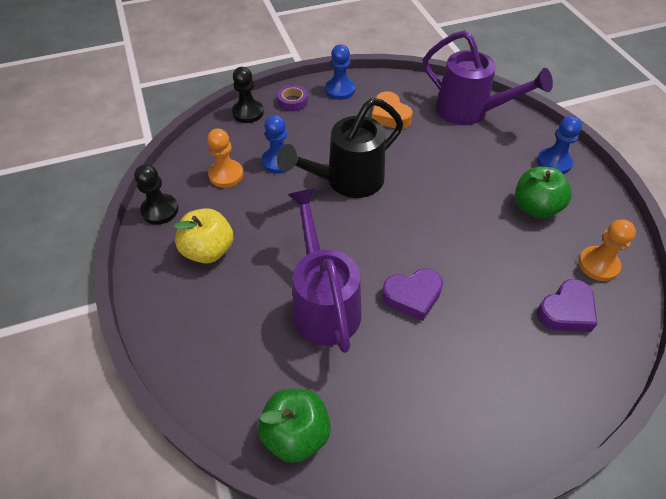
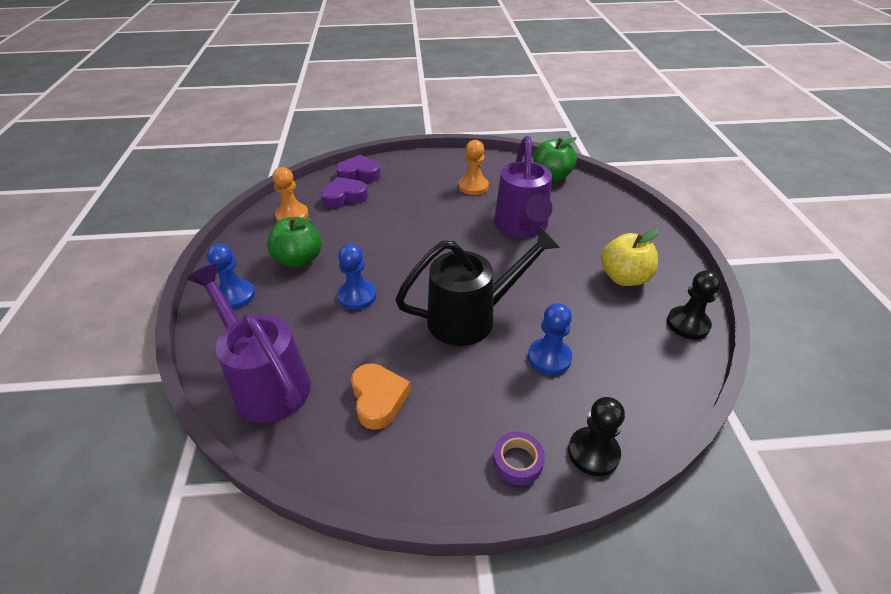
camera: 165 degrees left, 10 degrees down
orange pawn [207,129,244,188] -> orange pawn moved to [459,140,489,195]
blue pawn [325,44,355,100] -> blue pawn moved to [337,244,376,310]
purple heart [382,268,443,321] -> purple heart moved to [336,154,381,182]

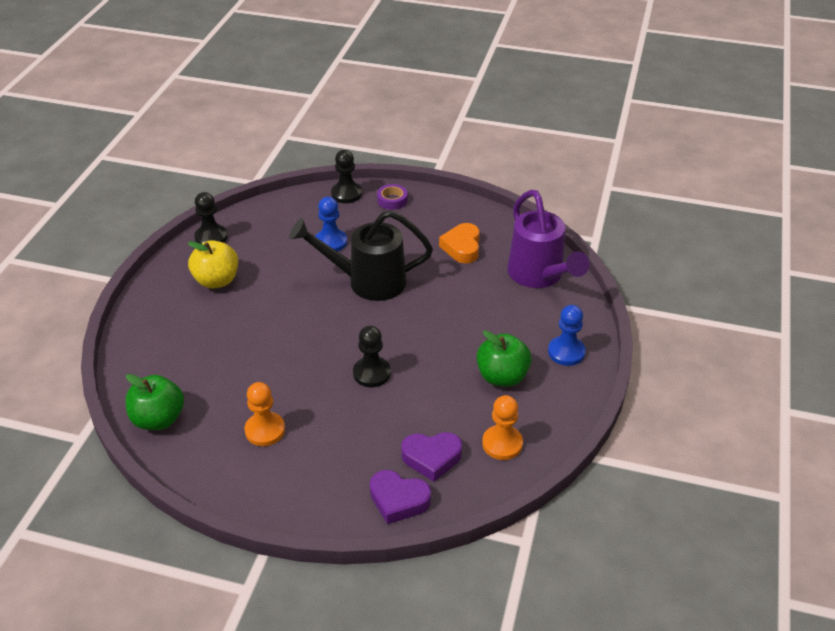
camera: 160 degrees left, 0 degrees up
blue pawn [337,244,376,310] -> none
purple watering can [494,136,553,238] -> none
none -> black pawn [353,326,391,387]

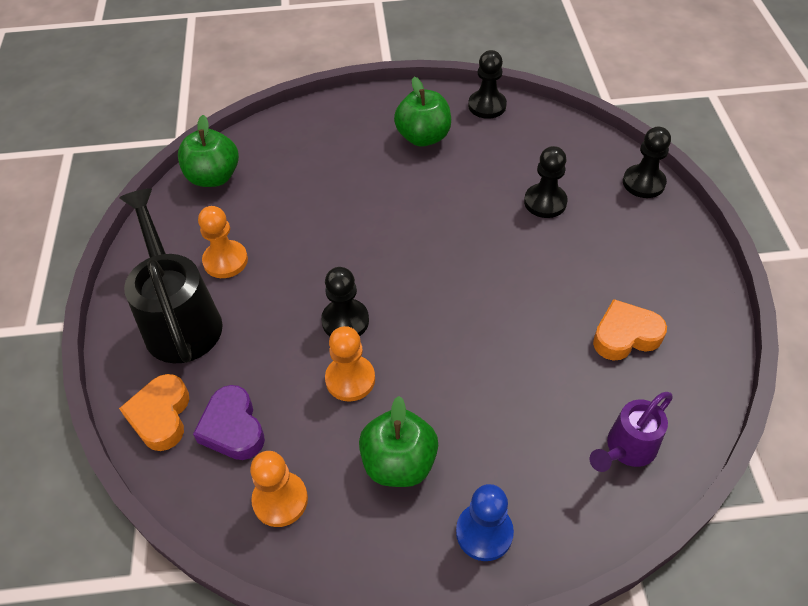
camera: 70 degrees right, 10 degrees up
yellow apple [188,240,238,289] -> green apple [394,77,451,147]
black watering can [289,210,433,301] -> black watering can moved to [119,188,223,363]
blue pawn [315,197,347,252] -> black pawn [524,146,568,218]
purple heart [370,470,431,524] -> orange heart [119,374,189,451]
purple tape [377,184,408,210] -> none
purple watering can [507,190,590,288] -> purple watering can [590,392,673,472], size x0.57
none -> orange pawn [325,326,375,402]

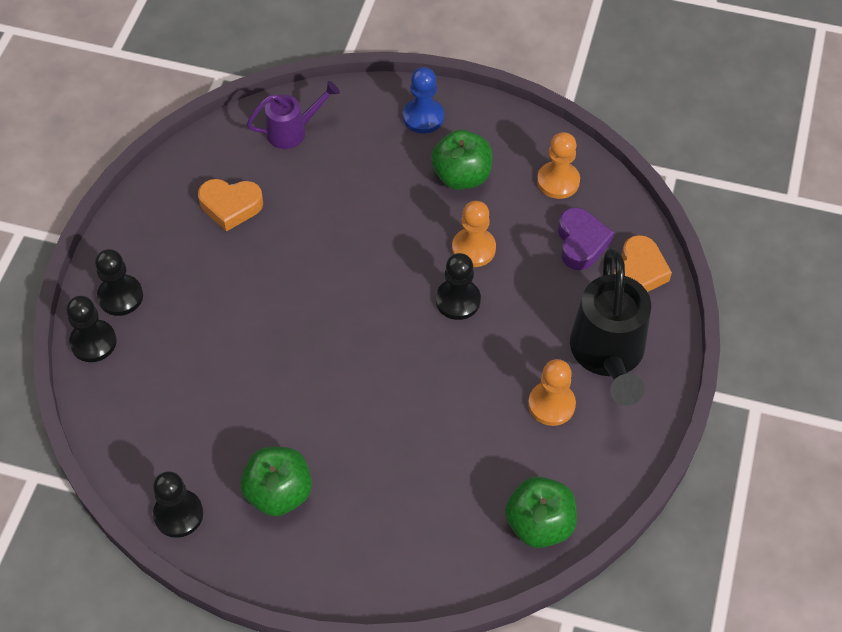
camera: 160 degrees left, 5 degrees up
black pawn [524,146,568,218] -> black pawn moved to [95,249,143,316]

